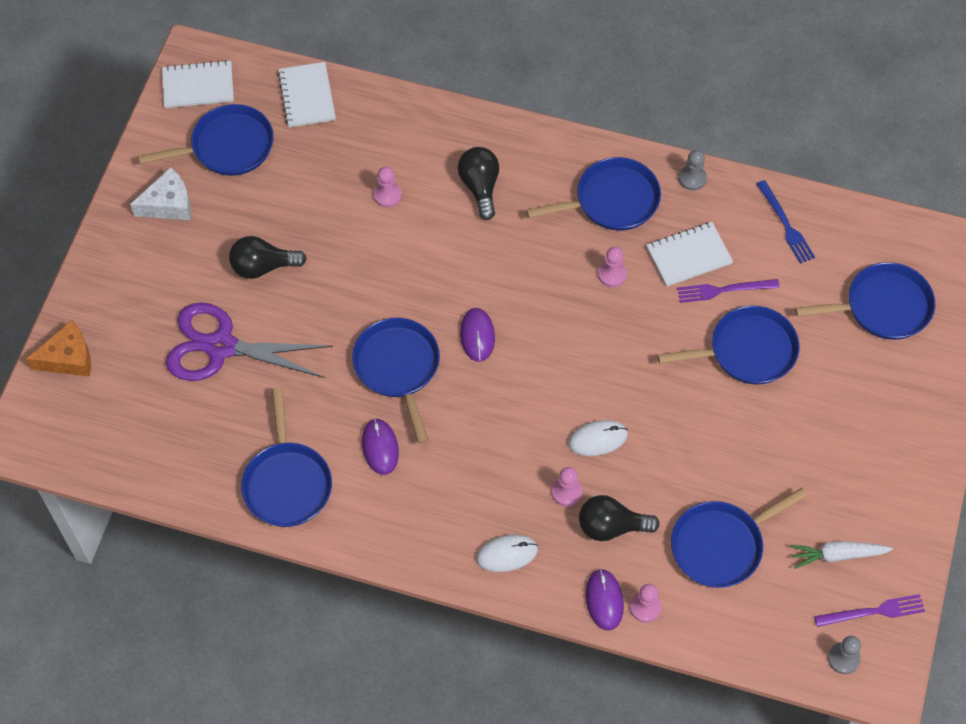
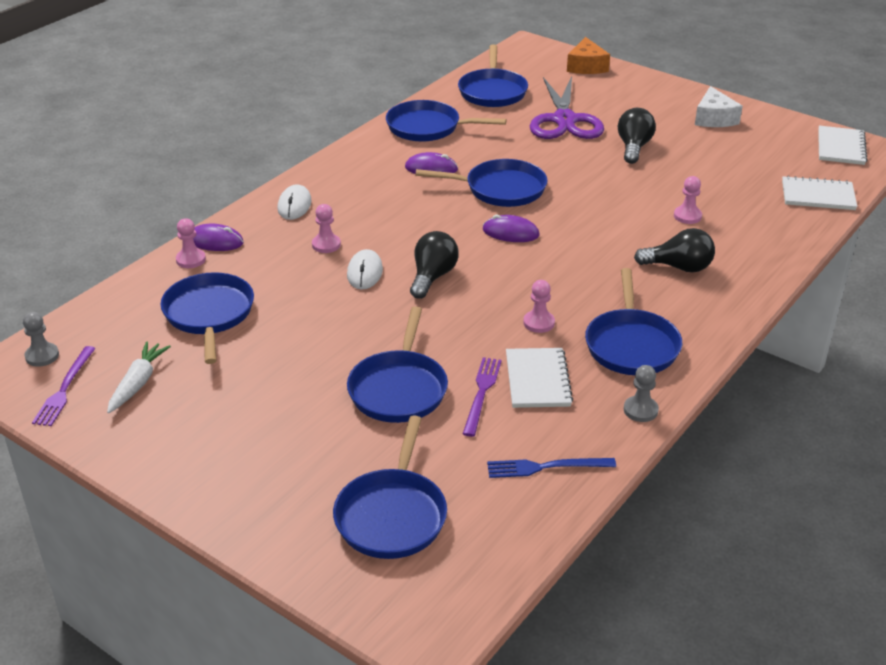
camera: 110 degrees right, 25 degrees down
blue pan [138,104,274,176] -> blue pan moved to [458,44,528,107]
purple scissors [166,302,333,381] -> purple scissors turned 150 degrees clockwise [530,76,604,139]
black light bulb [579,495,660,541] -> black light bulb moved to [410,231,459,299]

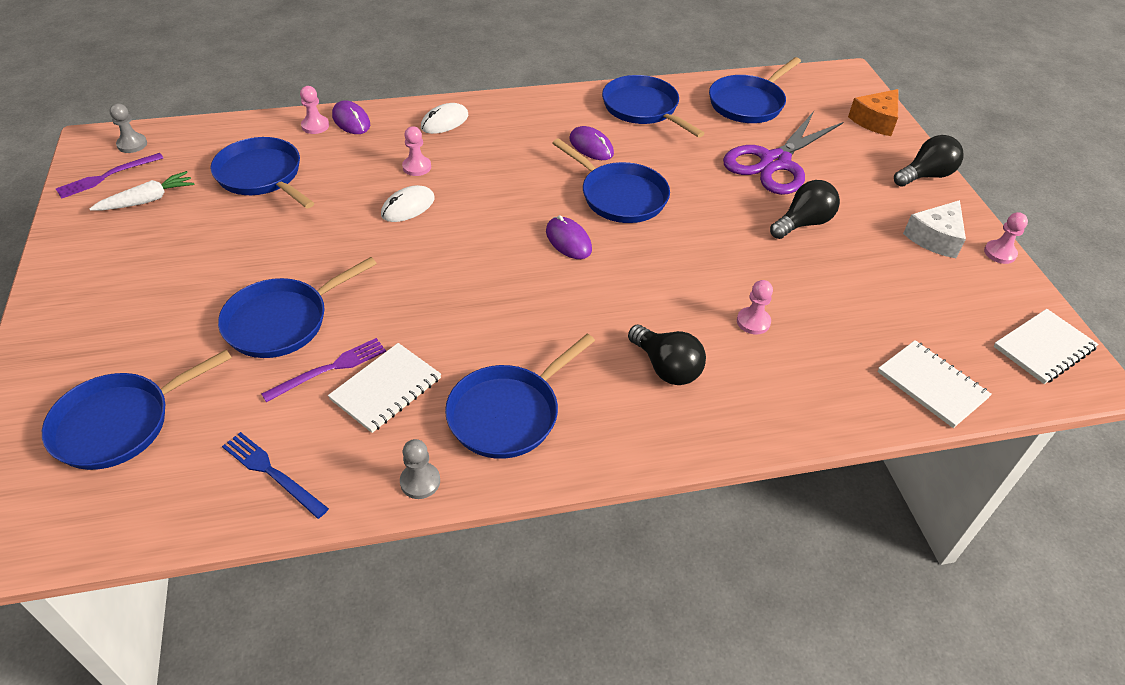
camera: 40 degrees right, 10 degrees up
blue pan [160,272,254,364] -> blue pan turned 75 degrees counterclockwise [210,137,314,209]
black light bulb [410,231,459,299] -> black light bulb moved to [894,135,964,187]
pink pawn [523,280,555,333] -> pink pawn moved to [984,212,1028,264]

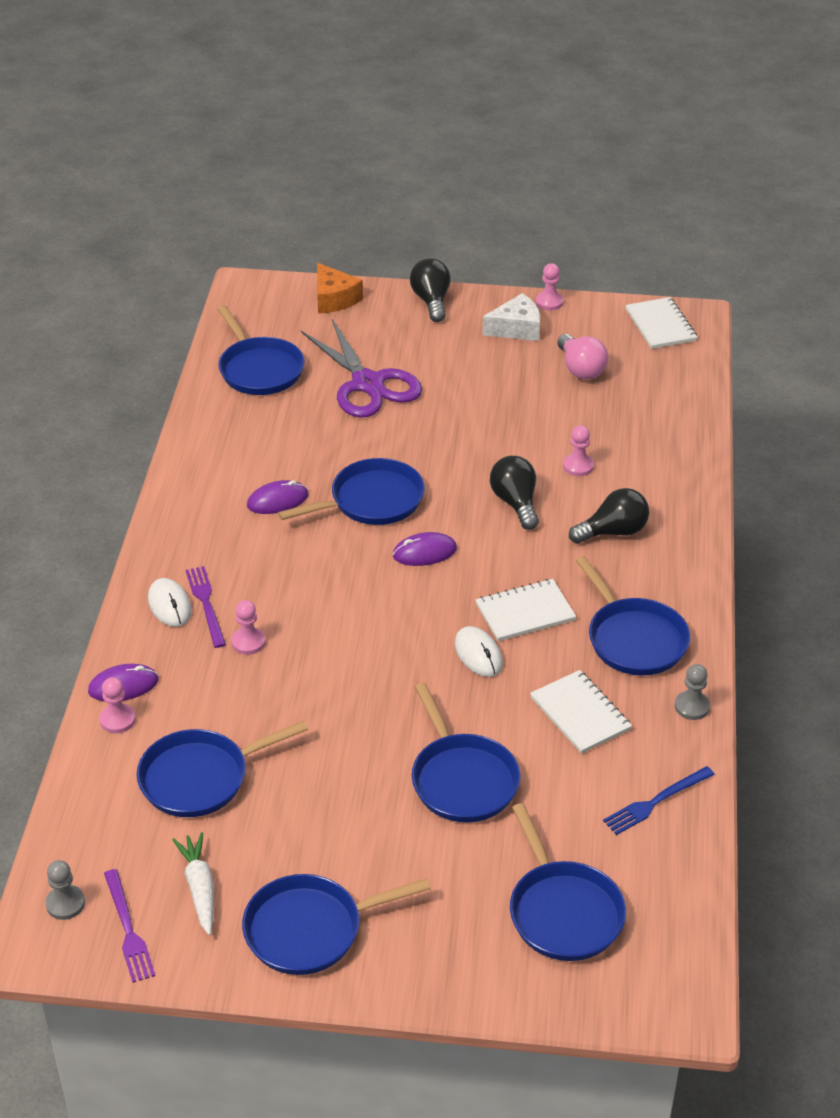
camera: 70 degrees left, 5 degrees down
purple fork [262,338,386,402] -> purple fork moved to [186,566,226,648]
white mouse [381,185,435,222] -> white mouse moved to [455,626,503,677]
blue pan [602,75,705,138] -> blue pan moved to [242,874,431,975]
black light bulb [770,180,840,239] -> black light bulb moved to [490,456,539,530]
white notebook [878,340,992,428] -> white notebook moved to [475,579,576,641]
white cheese [903,200,966,258] -> white cheese turned 75 degrees counterclockwise [483,293,540,341]
none -> pink light bulb [557,334,608,380]

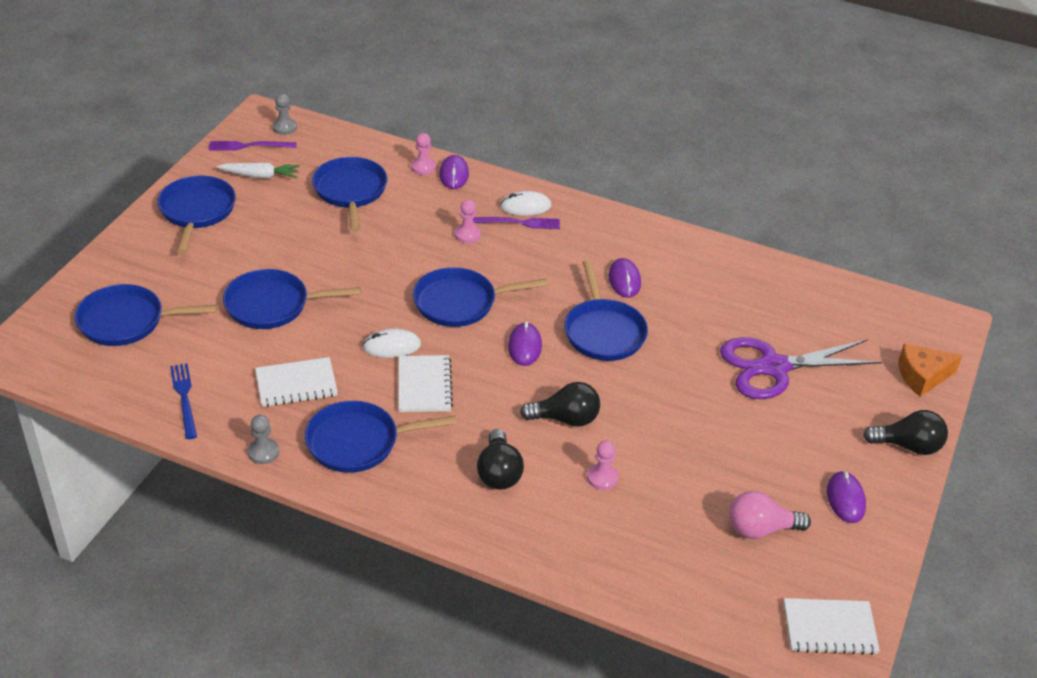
camera: 105 degrees right, 0 degrees up
blue pan [217,305,304,395] -> blue pan moved to [413,267,548,327]
white cheese [483,293,540,341] -> purple mouse [827,471,866,523]
pink pawn [536,263,564,310] -> none

